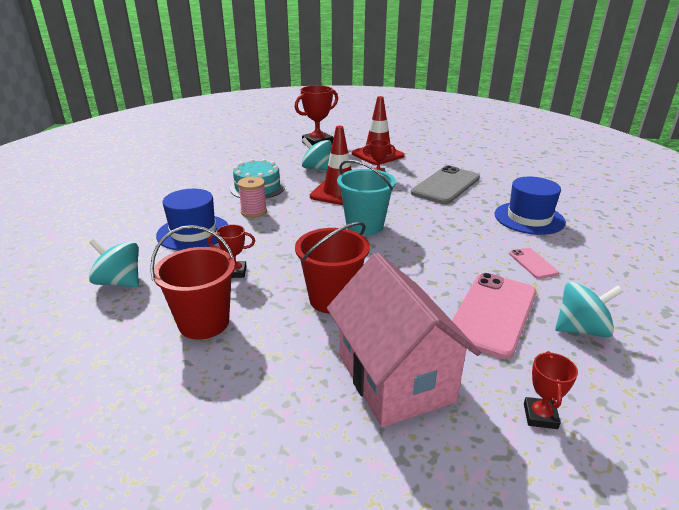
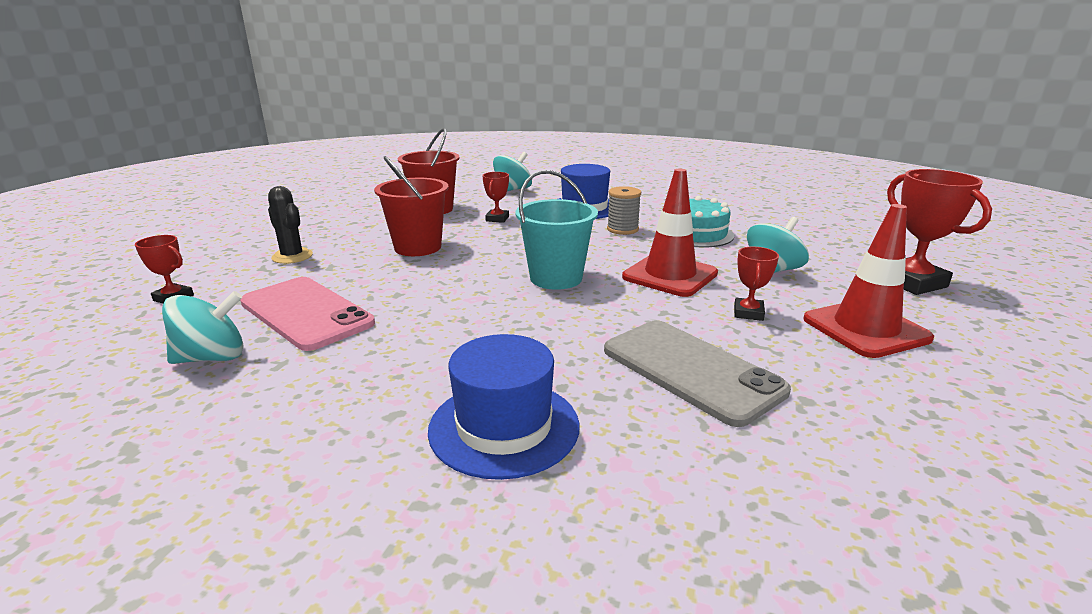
camera: 105 degrees right, 5 degrees down
pink spool [238,177,267,218] -> grey spool [607,186,641,235]
pink house [327,253,481,427] -> black cactus [268,186,313,264]
pink phone [509,248,559,279] -> none
turquoise spinning top [555,282,623,337] -> turquoise spinning top turned 120 degrees counterclockwise [162,291,243,364]

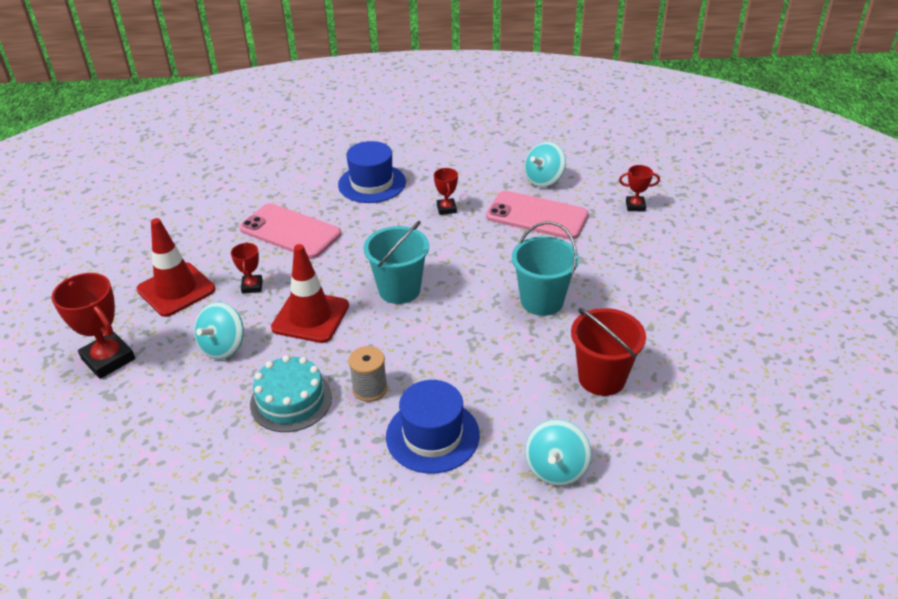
camera: 160 degrees right, 15 degrees up
black cactus [268,186,313,264] -> none
red bucket [374,156,449,256] -> turquoise bucket [512,222,579,316]
red trophy [482,172,509,223] -> red trophy moved to [434,168,458,215]
grey phone [604,320,791,427] -> pink phone [240,203,341,258]

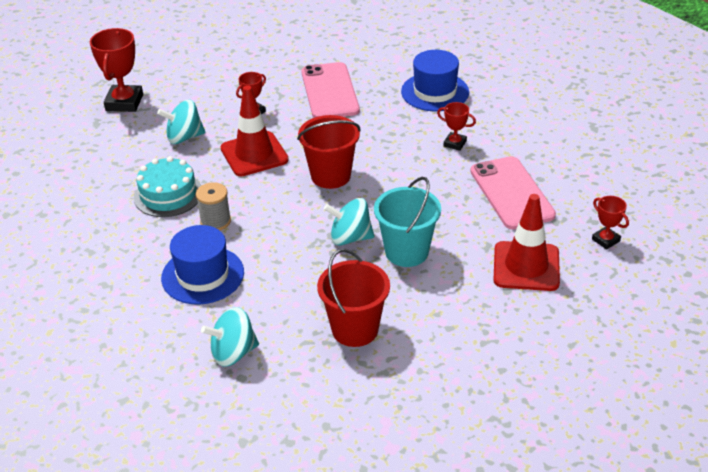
camera: 50 degrees right, 0 degrees up
red traffic cone [137,218,215,317] -> red traffic cone moved to [493,194,560,291]
turquoise bucket [363,221,429,304] -> red bucket [297,115,361,189]
red trophy [434,168,458,215] -> red trophy turned 75 degrees clockwise [437,102,476,151]
turquoise spinning top [524,142,566,187] -> turquoise spinning top moved to [324,198,374,246]

